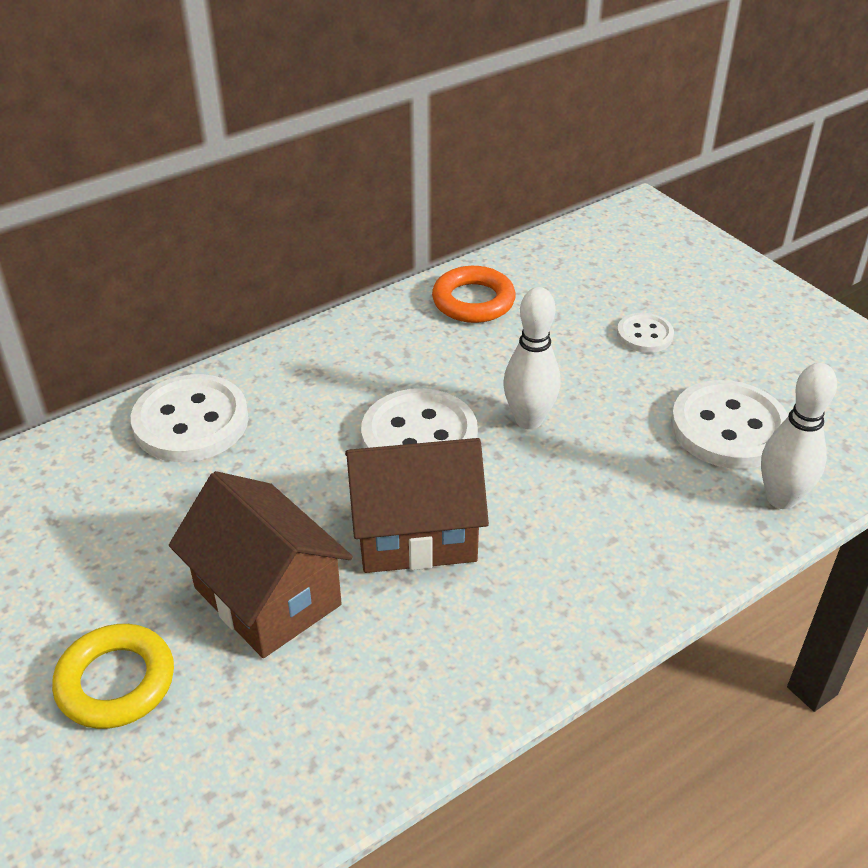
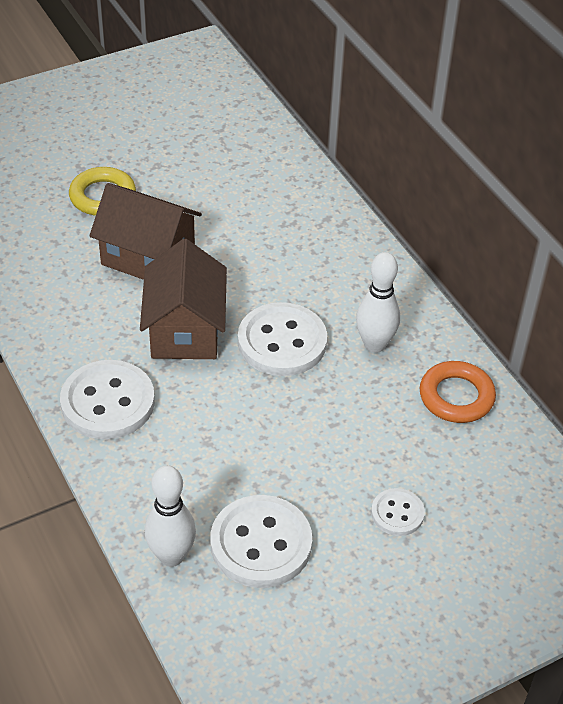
camera: 95 degrees right, 5 degrees up
white button [131,374,249,462] -> white button moved to [60,360,155,439]
brown house [169,471,353,658] -> brown house turned 60 degrees clockwise [90,183,202,280]
white bowling pin [503,287,560,429] -> white bowling pin moved to [356,252,400,353]

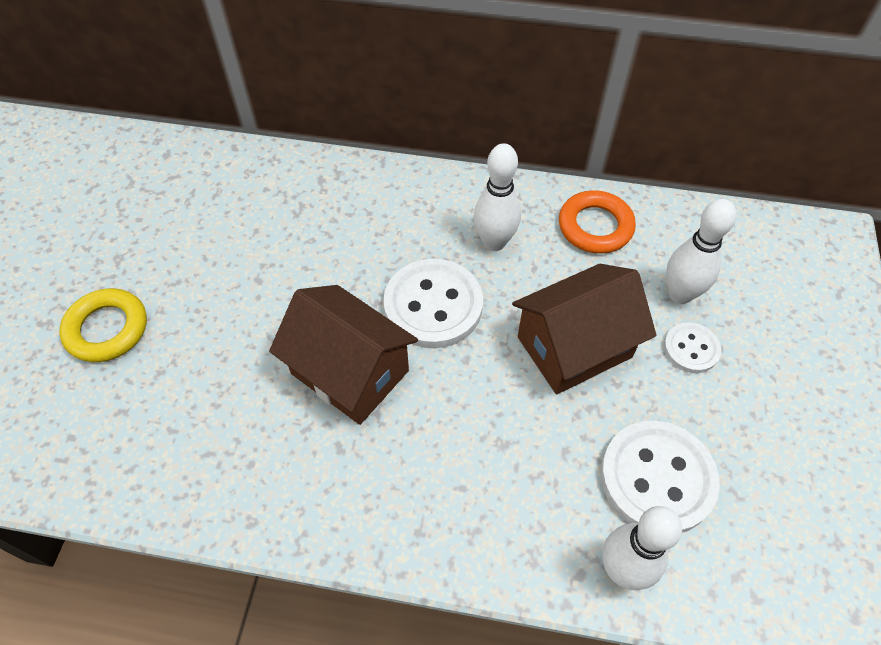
camera: 50 degrees left, 10 degrees up
white button [60,360,155,439] -> none
brown house [90,183,202,280] -> brown house moved to [512,264,656,394]
none -> white bowling pin [666,199,736,304]

